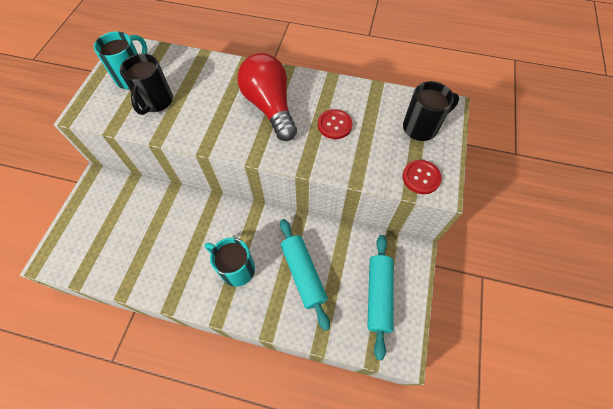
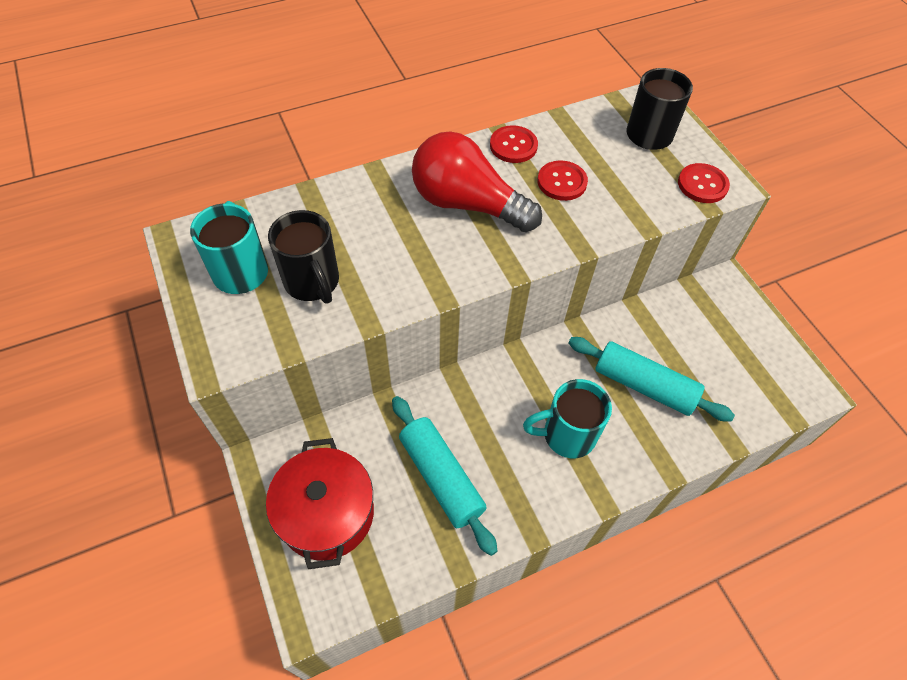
camera: 40 degrees left, 5 degrees down
turquoise rolling pin [367,235,394,360] -> turquoise rolling pin moved to [392,396,498,556]
none -> red pot [266,438,374,569]
none -> red button [490,125,538,163]

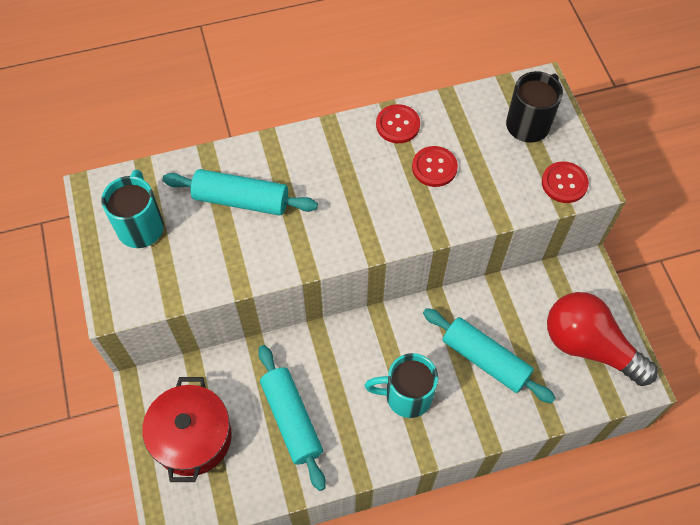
camera: 10 degrees right, 5 degrees up
black mug [268,210,339,304] -> none
red light bulb [412,131,542,232] -> red light bulb moved to [547,292,658,386]
none -> turquoise rolling pin [162,169,318,216]

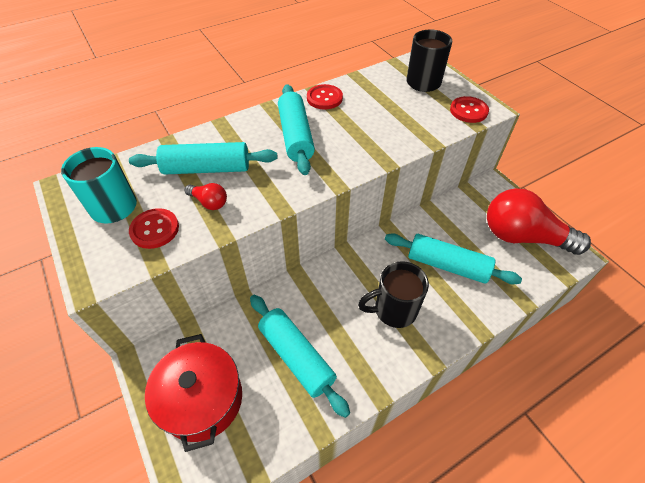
camera: 15 degrees left, 10 degrees down
turquoise mug [365,353,438,418] -> black mug [358,261,429,328]
red button [412,146,458,187] -> red button moved to [129,208,179,249]
none -> red light bulb [185,183,227,210]
none -> turquoise rolling pin [278,84,315,175]

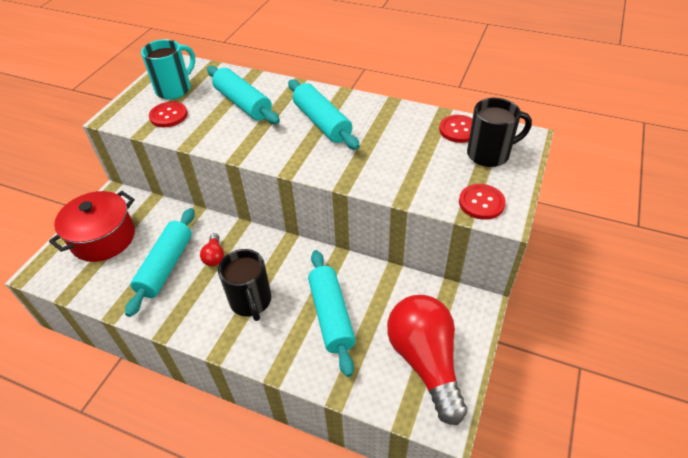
camera: 55 degrees right, 5 degrees down
red light bulb [185,183,227,210] -> red light bulb moved to [200,233,224,266]
turquoise rolling pin [278,84,315,175] -> turquoise rolling pin turned 75 degrees counterclockwise [288,79,360,150]
red button [307,84,343,109] -> red button moved to [439,115,473,143]
black mug [358,261,429,328] -> black mug turned 150 degrees counterclockwise [218,249,271,321]

